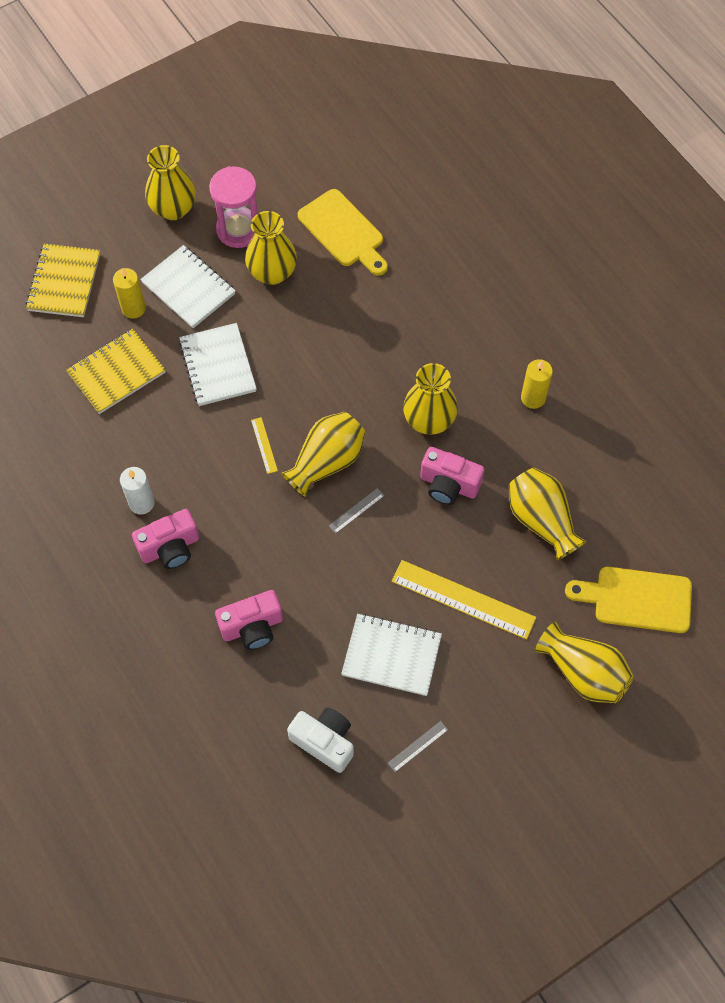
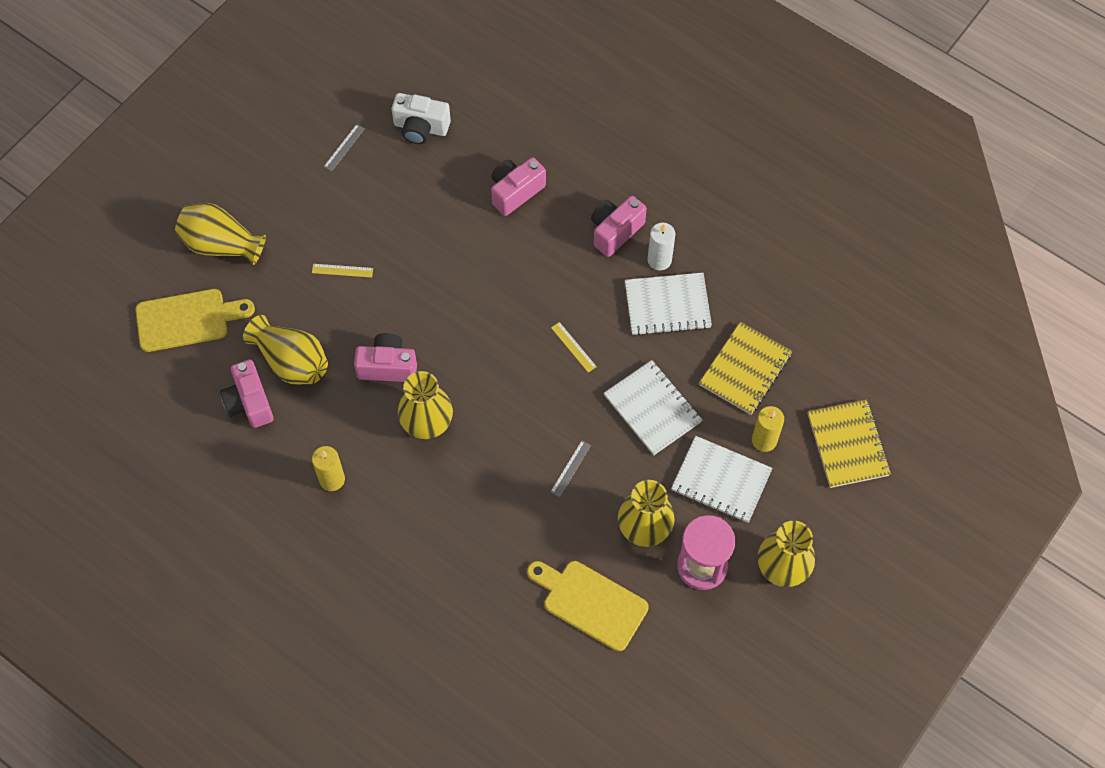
camera: 160 degrees right, 0 degrees up
yellow vase [281,412,365,497] -> none
grey ruler [329,488,385,534] -> grey ruler moved to [550,441,591,497]
white notebook [341,614,442,696] -> white notebook moved to [625,273,712,336]
yellow ruler [392,560,536,640] -> yellow ruler [312,264,373,278], size x0.45
none -> pink camera [220,359,274,428]

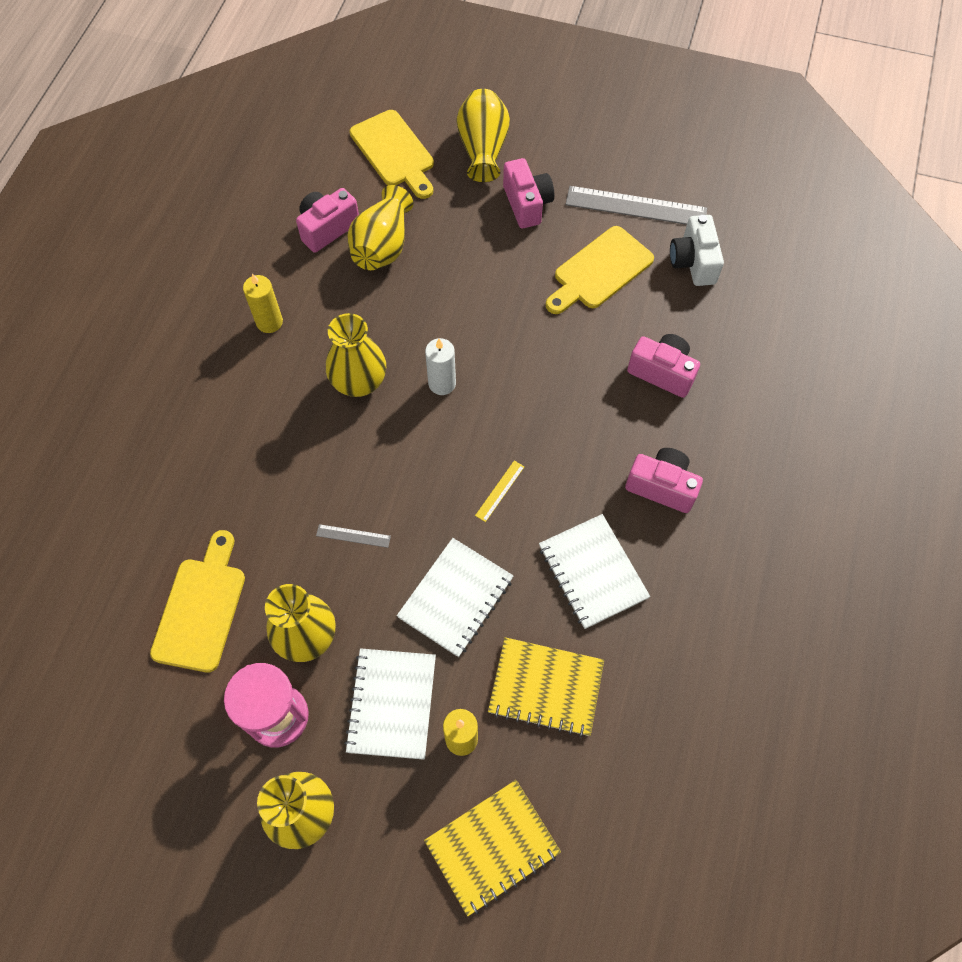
camera: 70 degrees right, 0 degrees up
yellow ruler [312,264,373,278] -> none
grey ruler [324,124,365,171] -> grey ruler [565,186,707,225], size x2.22
pink camera [354,333,417,382] -> pink camera moved to [503,158,554,228]
white candle [648,223,675,270] -> white candle moved to [425,338,456,395]
none -> yellow cutting board [546,226,654,314]

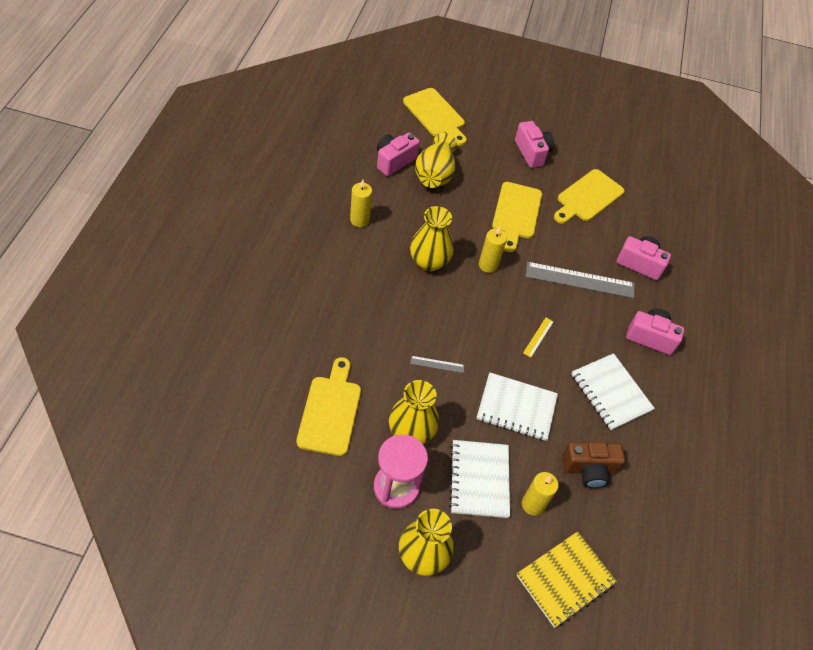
camera: 10 degrees left, 10 degrees down
white notebook [397,538,513,657] -> white notebook turned 75 degrees clockwise [477,372,558,441]
white candle [425,338,456,395] -> yellow candle [479,226,507,273]
yellow vase [457,89,510,182] -> none
yellow notebook [488,637,604,737] -> brown camera [562,442,625,488]
grey ruler [565,186,707,225] -> grey ruler moved to [526,262,634,298]
white camera [670,215,724,286] -> none
none -> yellow cutting board [492,182,542,252]

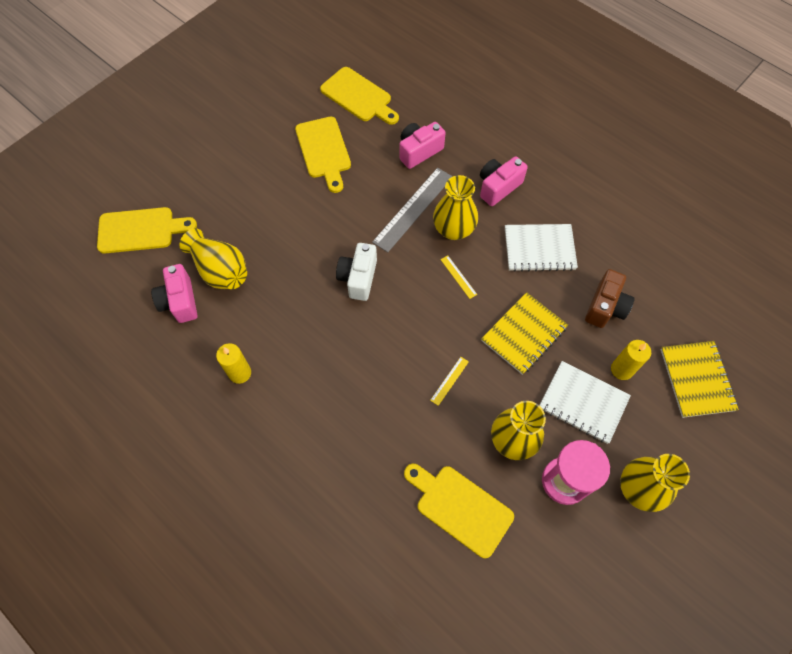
camera: 55 degrees left, 10 degrees up
yellow vase [410,206,453,272] -> yellow vase moved to [433,175,478,240]
grey ruler [410,356,464,373] -> yellow ruler [430,357,469,406]
white notebook [477,372,558,441] -> yellow notebook [481,292,568,375]
yellow candle [479,226,507,273] -> white camera [336,243,377,301]
yellow cutting board [492,182,542,252] -> yellow cutting board moved to [320,67,399,125]
pink camera [515,121,554,168] -> none

